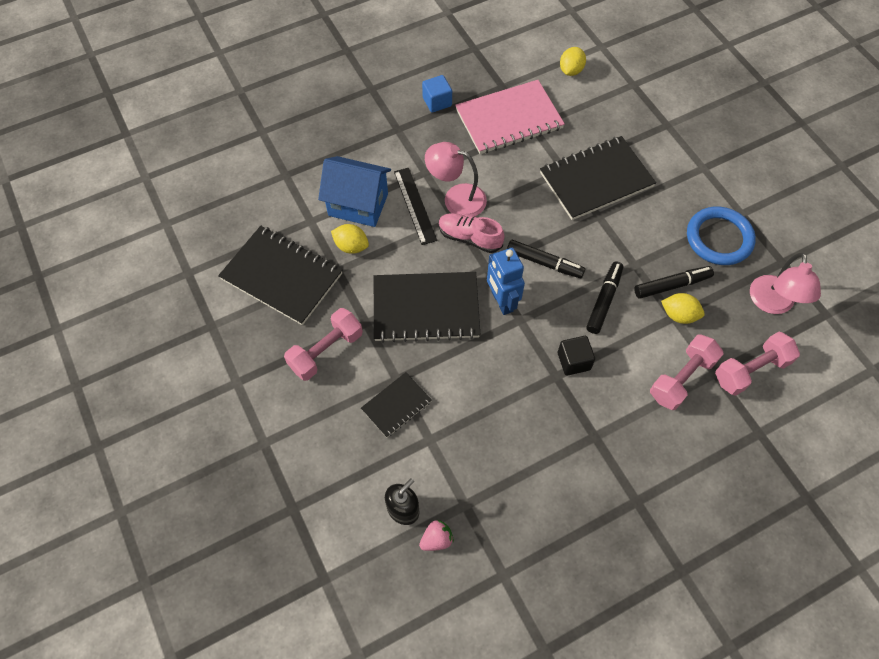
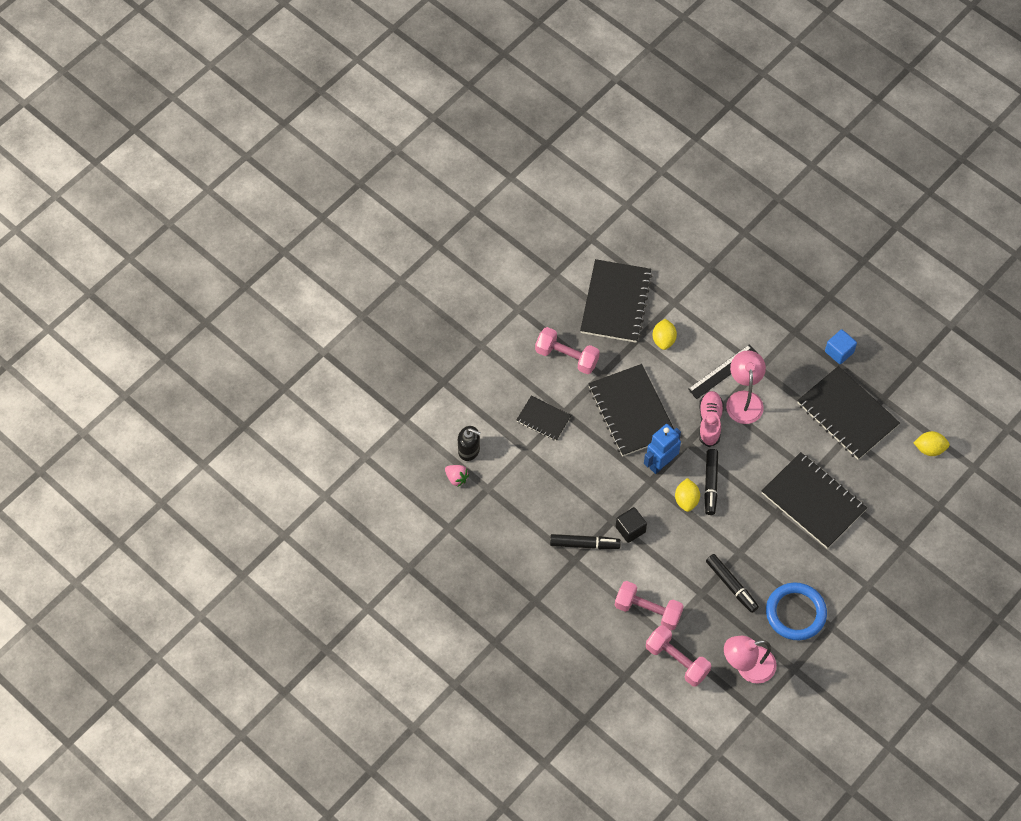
camera: 70 degrees right, 0 degrees up
blue house [318,156,391,227] -> none
pink notebook [455,80,565,154] -> black notebook [797,366,900,460]
black marker [586,261,624,334] -> black marker moved to [550,534,621,549]
yellow lemon [661,293,705,324] -> yellow lemon moved to [675,478,700,512]

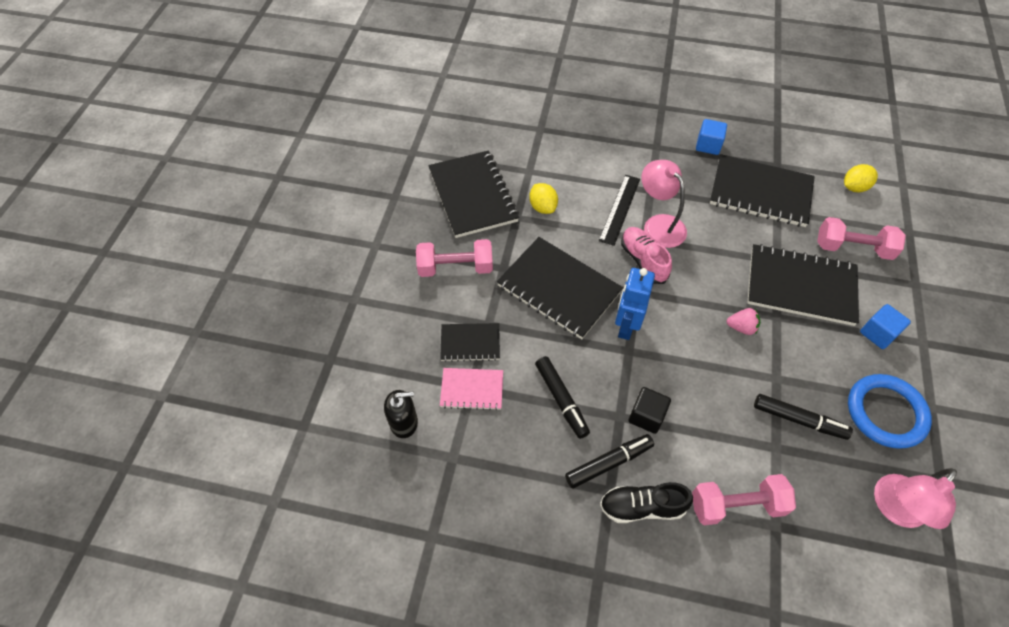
camera: 30 degrees left, 5 degrees down
pink strawberry [445,465,469,487] -> pink strawberry moved to [726,308,760,335]
pink dumbbell [646,625,711,686] -> pink dumbbell moved to [817,217,906,260]
yellow lemon [675,478,700,512] -> none
black marker [704,449,718,515] -> black marker moved to [535,356,590,439]
none -> pink notebook [440,368,503,410]
none -> black shoe [600,482,693,523]
none -> blue cube [860,304,911,349]

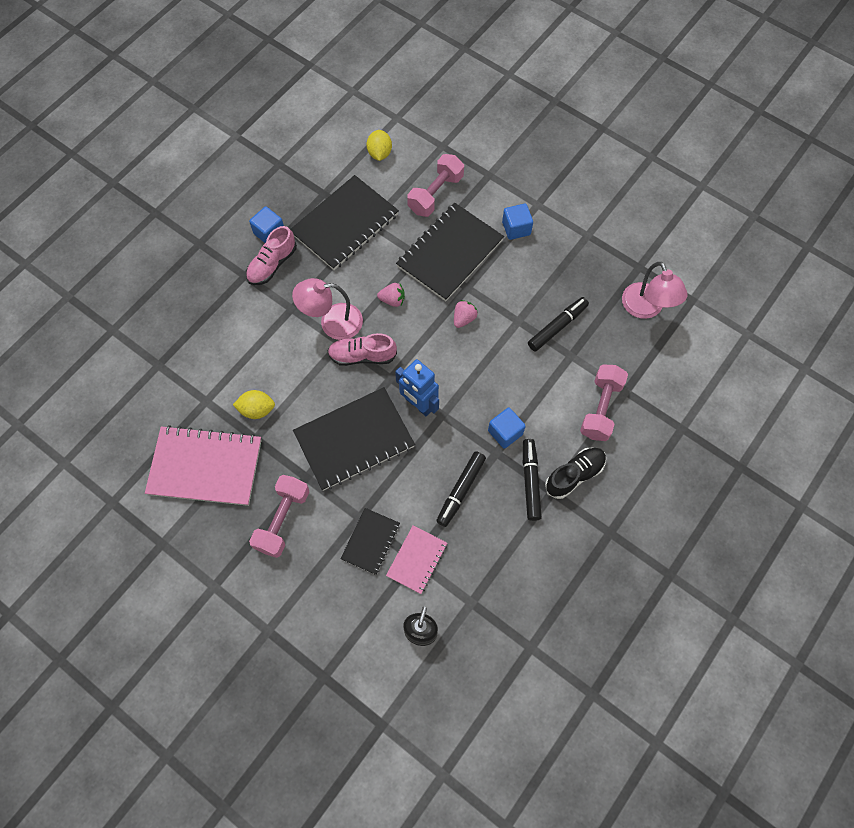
camera: 65 degrees left, 10 degrees up
black notebook [428,150,519,238] -> pink notebook [145,425,262,506]
black marker [535,356,590,439] -> black marker turned 120 degrees clockwise [436,451,486,527]
black ruler [599,175,640,246] -> none
black shoe [600,482,693,523] -> black shoe turned 150 degrees counterclockwise [545,448,606,499]
black cube [629,387,671,434] -> blue cube [488,407,526,449]
blue ring [848,374,932,449] -> none
none -> pink shoe [246,226,297,285]
none -> pink strawberry [377,283,405,307]

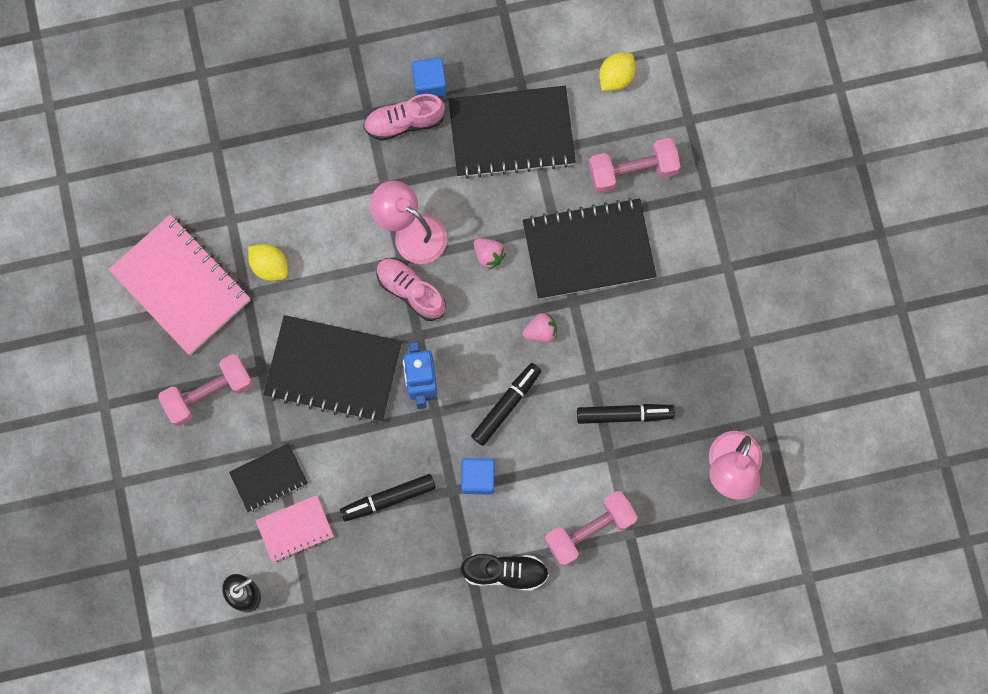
camera: 40 degrees right, 10 degrees up
blue cube [502,204,533,240] -> none
black marker [523,439,542,521] -> black marker moved to [471,363,541,446]

